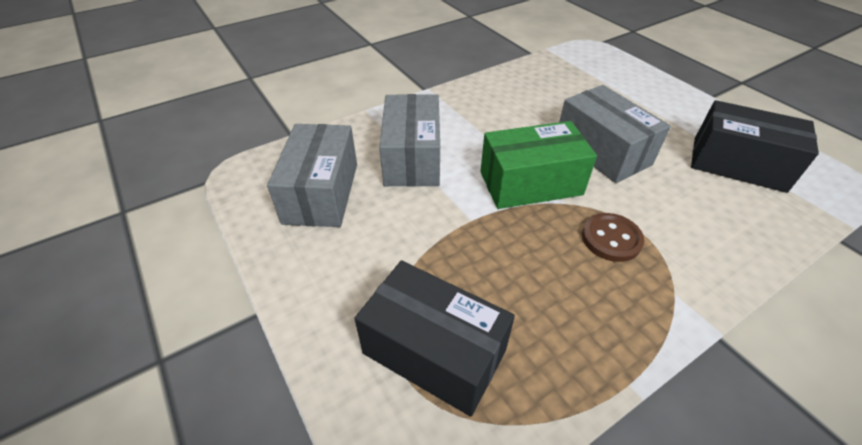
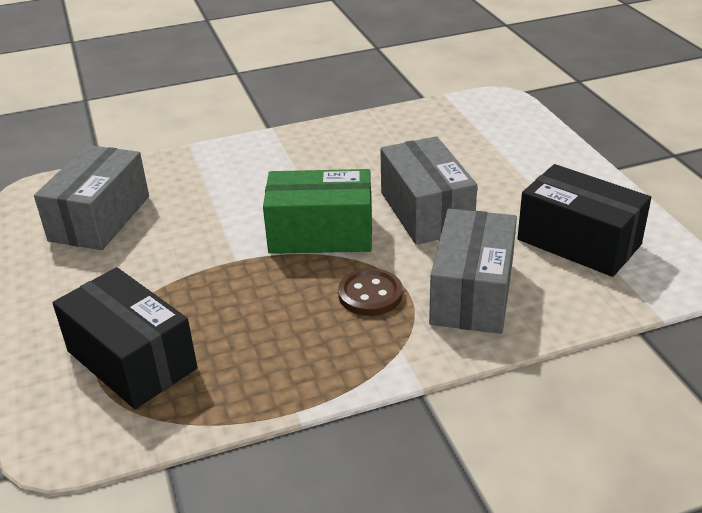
camera: 15 degrees right, 10 degrees down
grey box [379,94,440,187] -> grey box moved to [429,209,517,334]

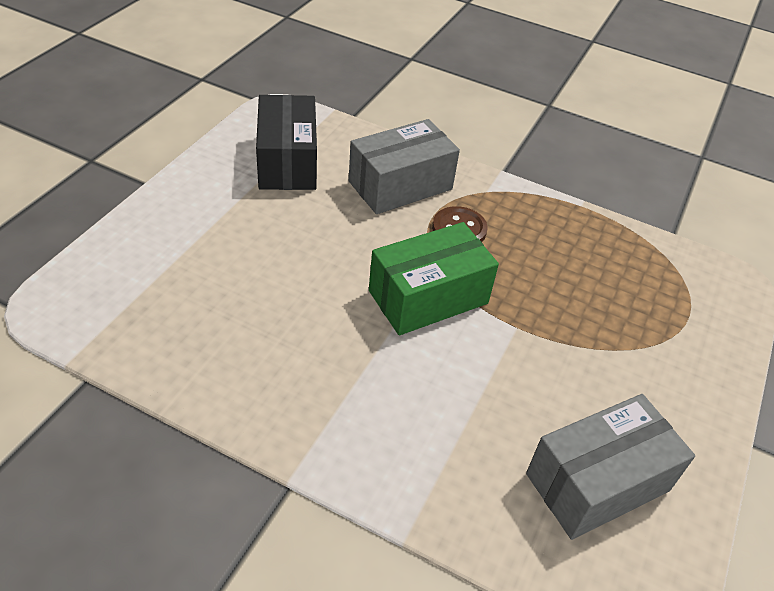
camera: 140 degrees left, 10 degrees up
black box [52,267,197,409] -> none
green box [263,169,372,254] -> green box turned 75 degrees counterclockwise [369,222,499,335]
grey box [380,136,477,245] -> none

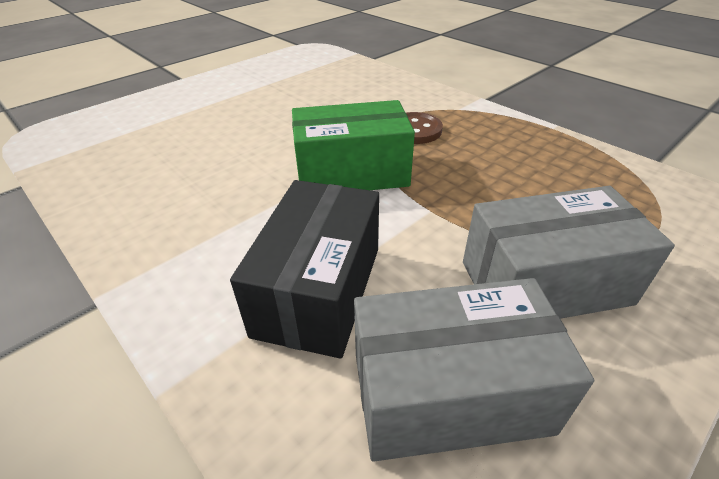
camera: 25 degrees right, 5 degrees down
black box [256,95,317,190] -> black box moved to [230,180,379,359]
grey box [349,119,460,214] -> grey box moved to [463,186,675,319]

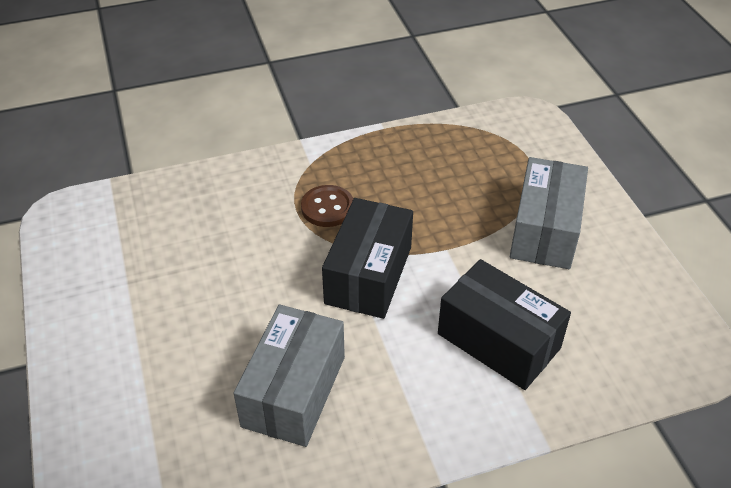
camera: 65 degrees left, 5 degrees up
green box [292,100,415,190] -> black box [322,198,413,319]
grey box [354,278,594,462] -> grey box moved to [234,304,345,447]

